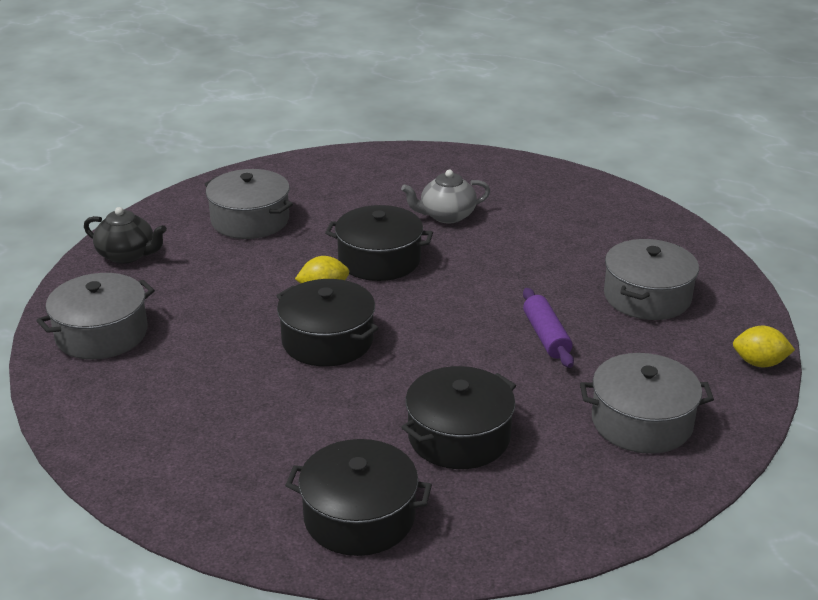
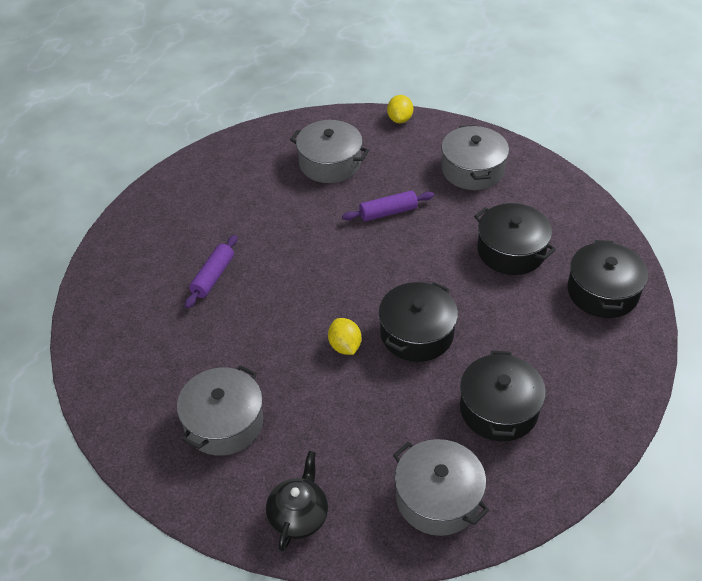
camera: 95 degrees left, 15 degrees up
black pot [325,205,433,281] -> black pot moved to [460,351,546,441]
grey teapot [401,170,490,223] -> purple rolling pin [185,235,237,309]

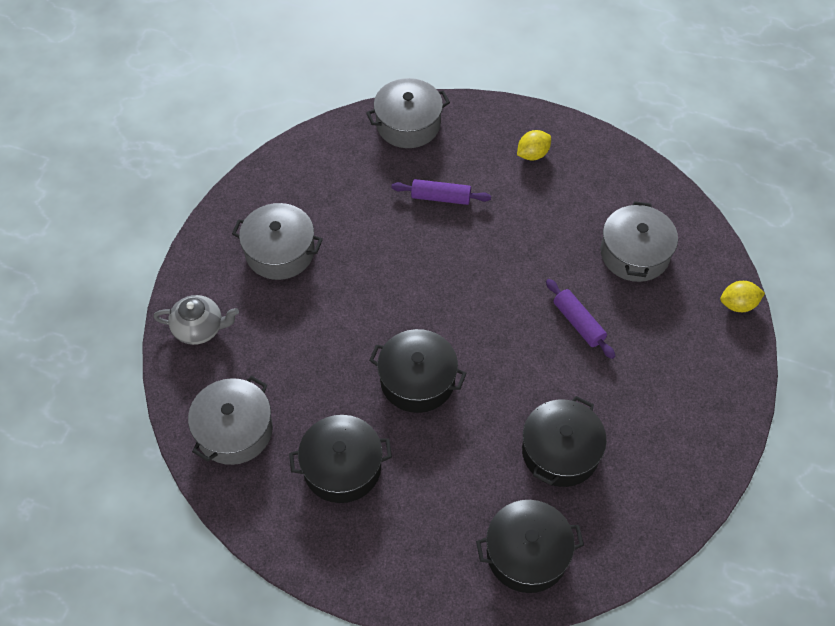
camera: 75 degrees right, 10 degrees up
black teapot [266,451,328,552] -> grey teapot [153,295,239,345]
yellow lemon [328,318,361,355] -> yellow lemon moved to [517,130,551,160]
grey pot [441,125,509,190] -> grey pot moved to [366,78,450,148]

